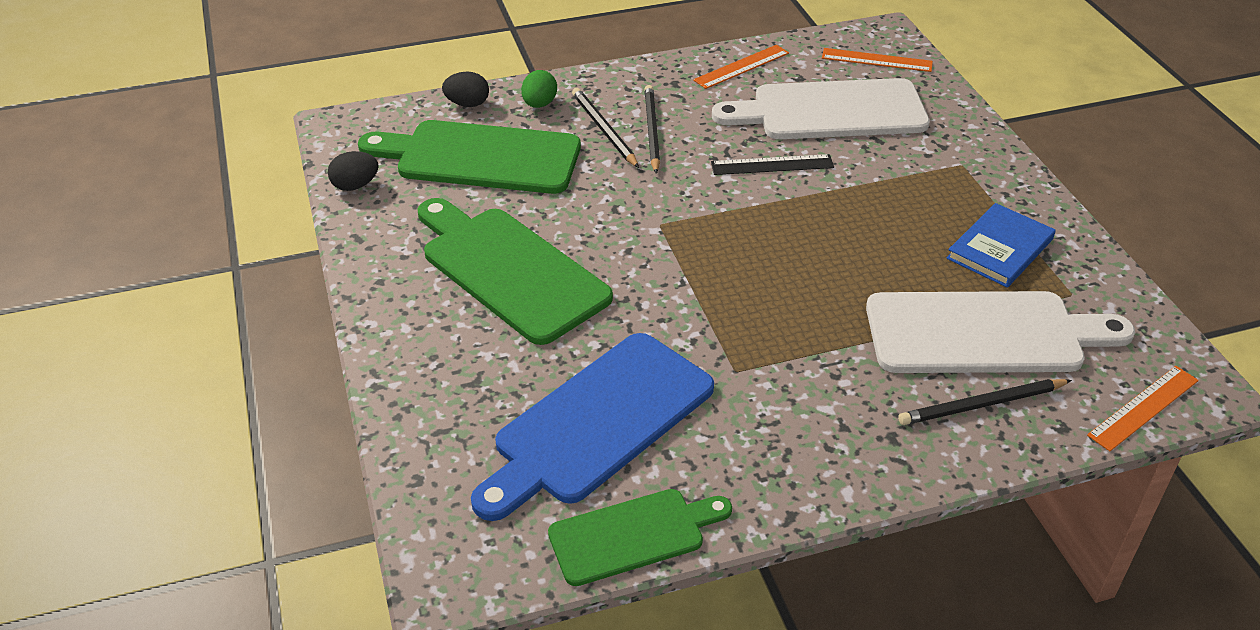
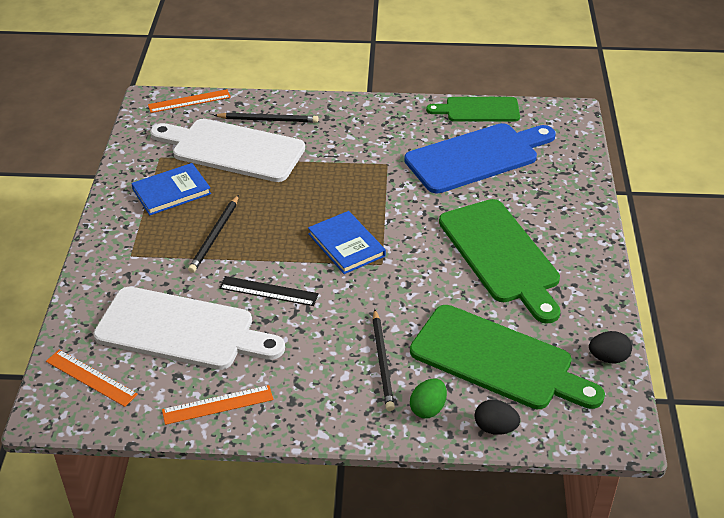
camera: 160 degrees left, 0 degrees up
black pencil [644,85,660,174] -> black pencil moved to [188,195,239,273]
none -> blue book [308,211,386,274]

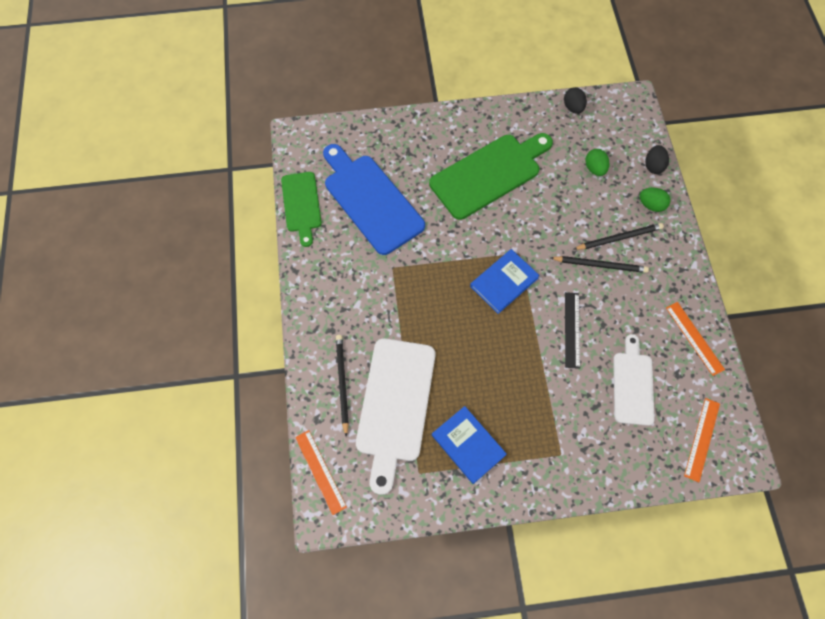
camera: 100 degrees left, 25 degrees up
white cutting board [93,287,285,370] -> white cutting board [613,334,655,426], size x0.61
black pencil [188,195,239,273] -> black pencil moved to [550,256,649,273]
green cutting board [410,305,605,409] -> green egg [585,149,609,176]

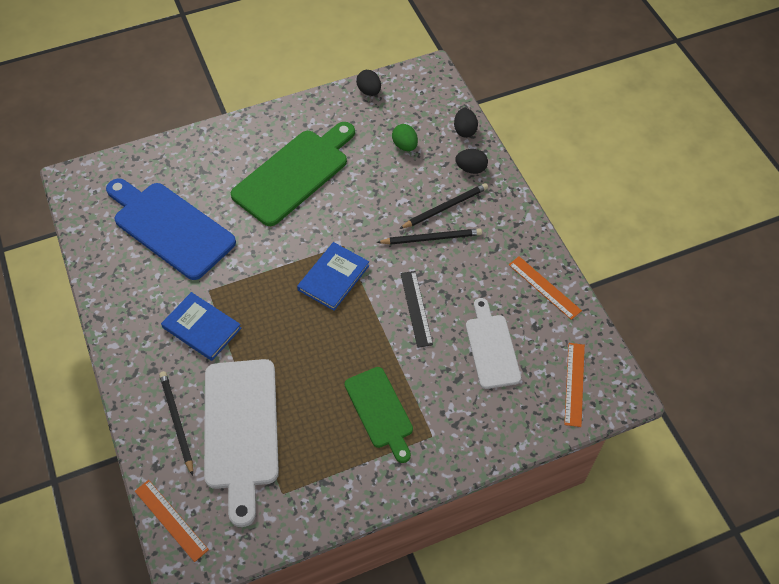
camera: 15 degrees left, 10 degrees down
green cutting board [281,172,322,247] -> green cutting board moved to [345,367,413,463]
blue book [432,406,507,484] -> blue book moved to [161,292,241,361]
green egg [640,188,670,212] -> black egg [455,149,488,174]

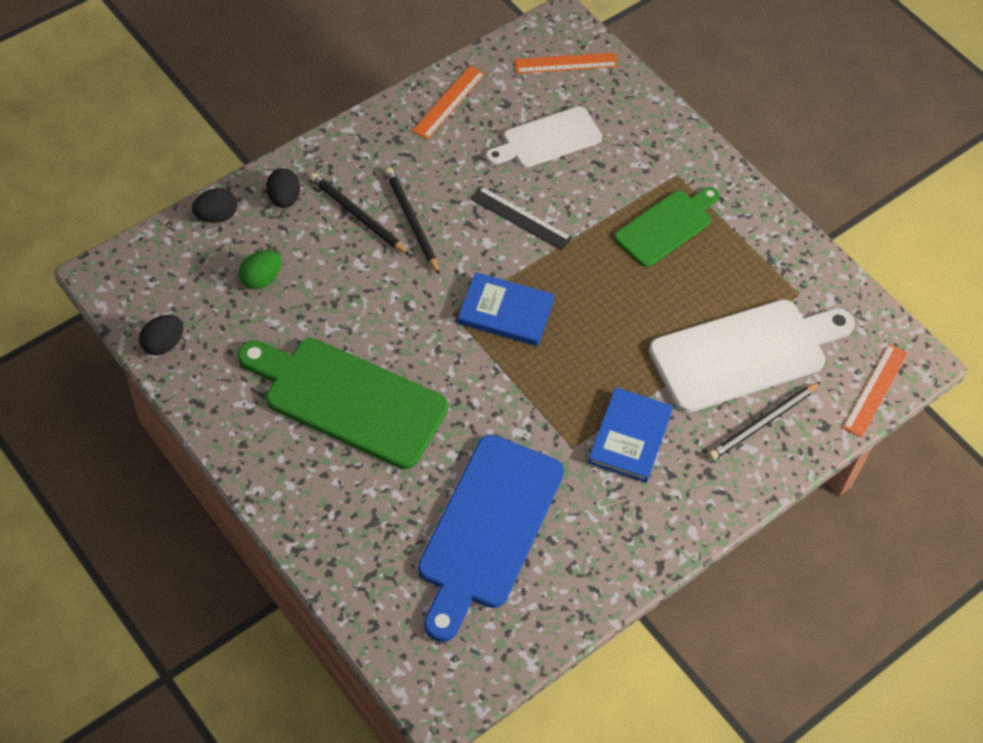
camera: 110 degrees left, 0 degrees up
black ruler [401,271,433,348] -> black ruler turned 60 degrees clockwise [470,186,572,251]

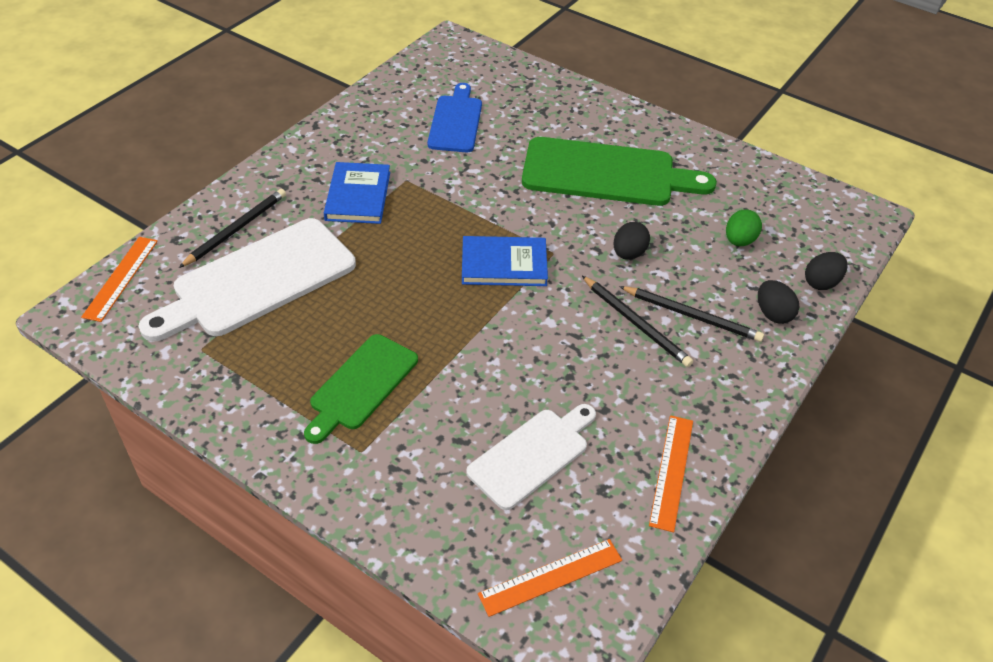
camera: 165 degrees right, 10 degrees down
black egg [139,315,183,356] -> black egg moved to [614,222,650,260]
blue cutting board [418,434,564,642] -> blue cutting board [428,83,482,152], size x0.61
black ruler [470,186,572,251] -> none

